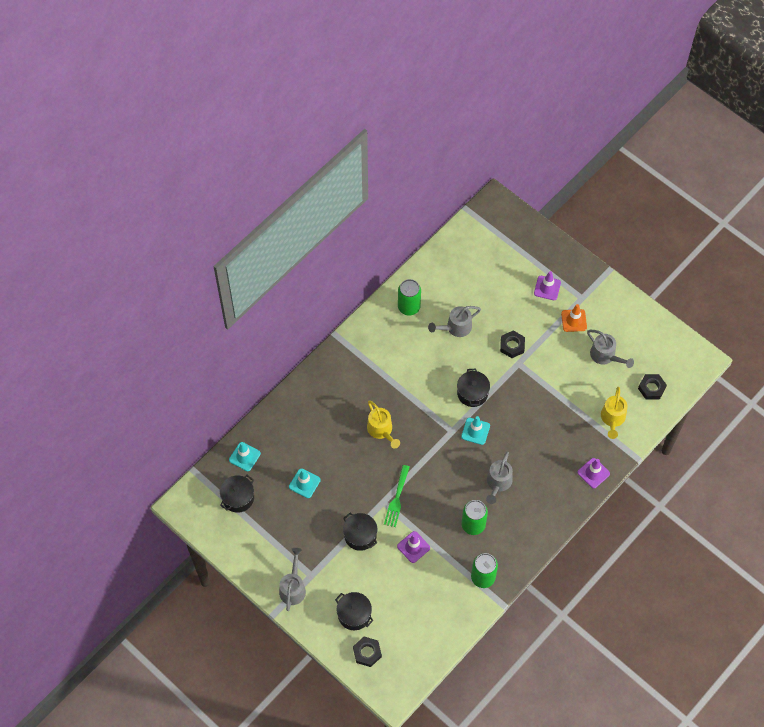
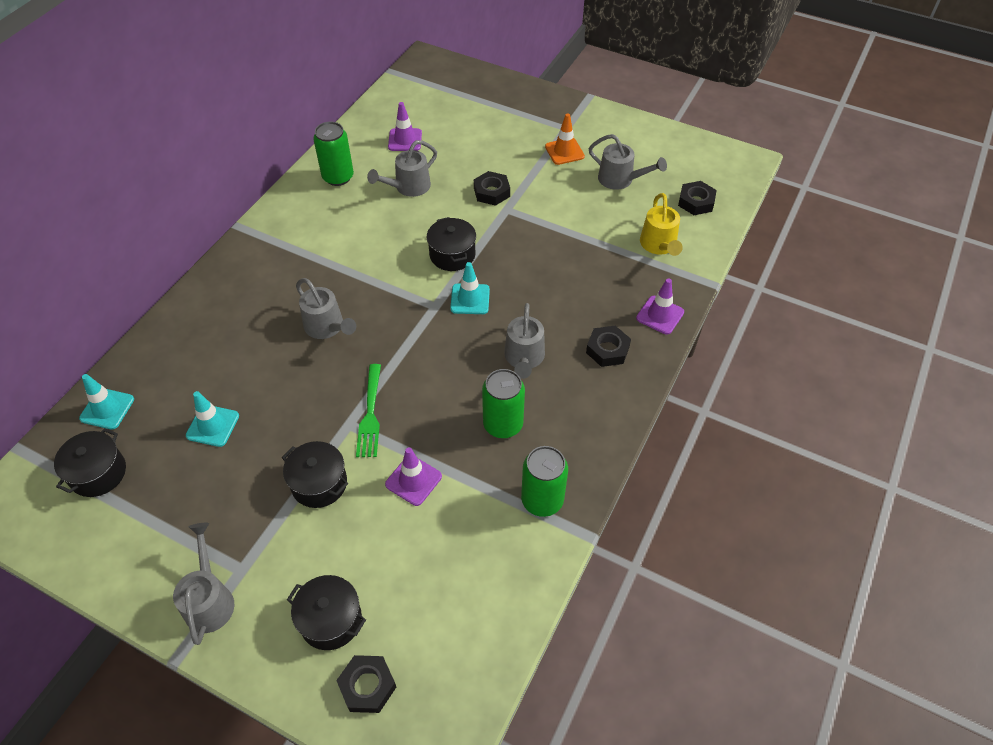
camera: 15 degrees left, 10 degrees down
yellow watering can [367,401,400,449] -> grey watering can [296,278,356,339]
purple traffic cone [534,271,561,300] -> purple traffic cone moved to [388,102,422,151]
none -> black nut [586,326,631,367]

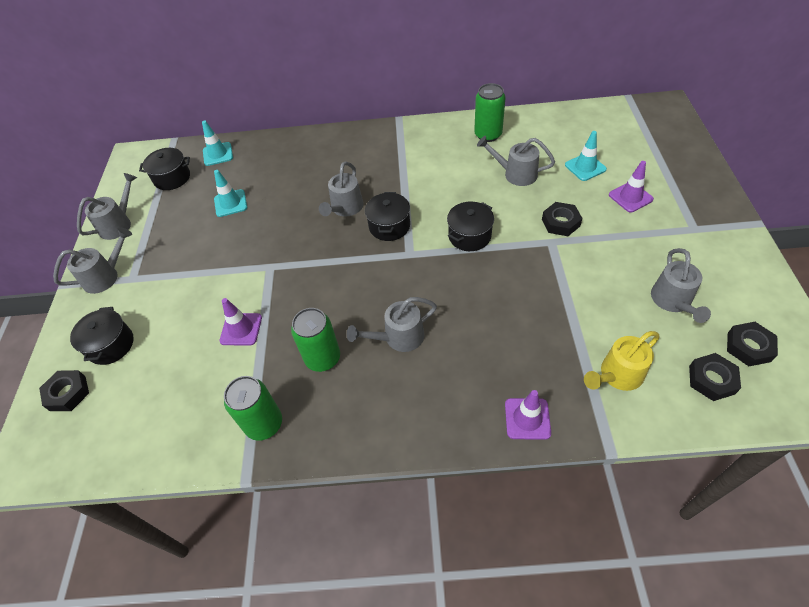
camera: 65 degrees right, 0 degrees up
black pot [282,441,348,508] -> black pot moved to [365,192,410,241]
green fork [356,364,381,457] -> none
purple traffic cone [388,102,422,151] -> purple traffic cone moved to [609,161,654,213]
turquoise traffic cone [450,262,490,314] -> turquoise traffic cone moved to [565,131,607,181]
orange traffic cone [545,113,585,165] -> none
black nut [586,326,631,367] -> black nut moved to [727,322,778,366]
none -> grey watering can [77,173,137,240]

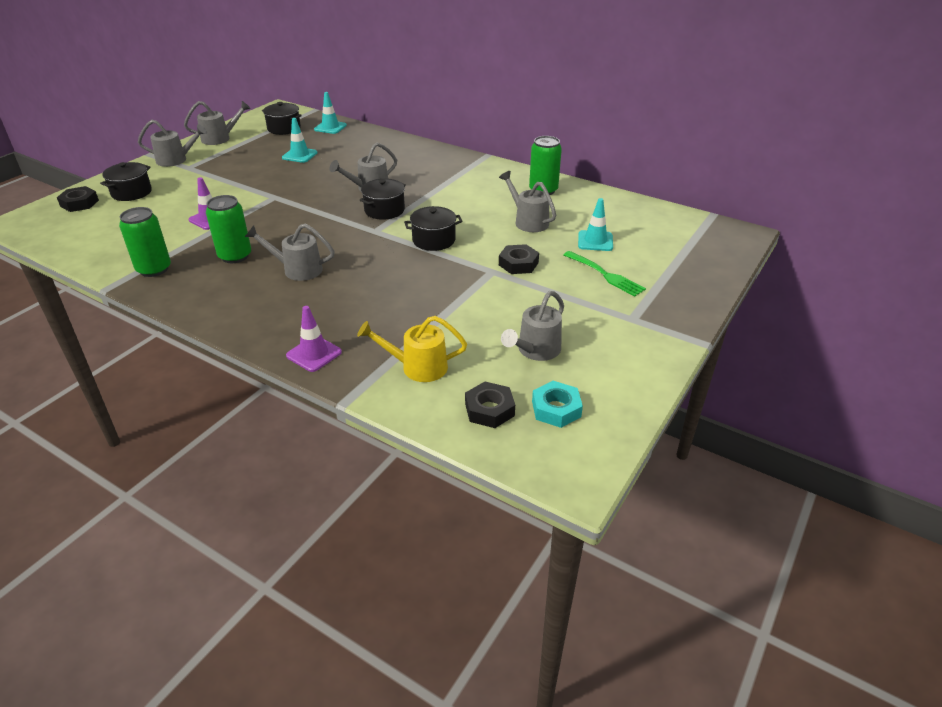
camera: 30 degrees right, 15 degrees down
purple traffic cone [609,161,654,213] -> green fork [564,251,646,297]
black nut [727,322,778,366] -> turquoise nut [532,381,583,428]

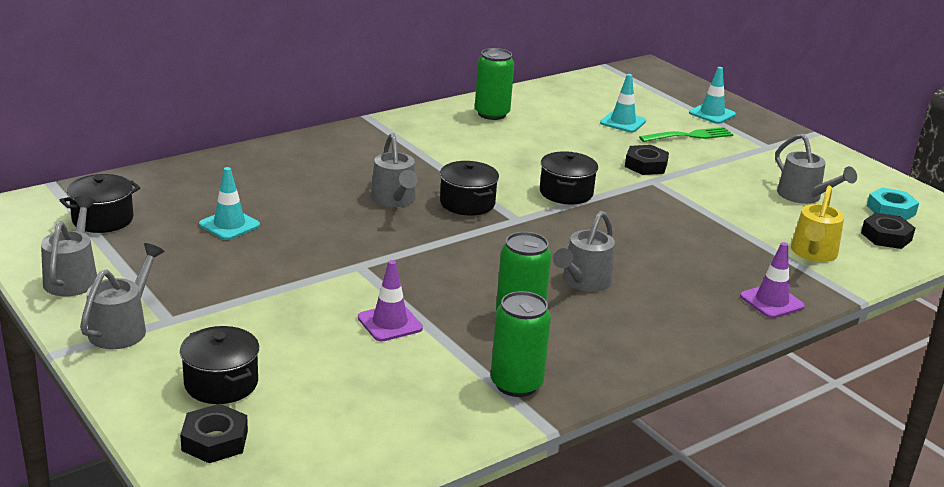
camera: 70 degrees left, 10 degrees down
turquoise traffic cone [314,92,347,134] -> turquoise traffic cone moved to [689,67,736,124]
grey watering can [499,171,556,232] -> none

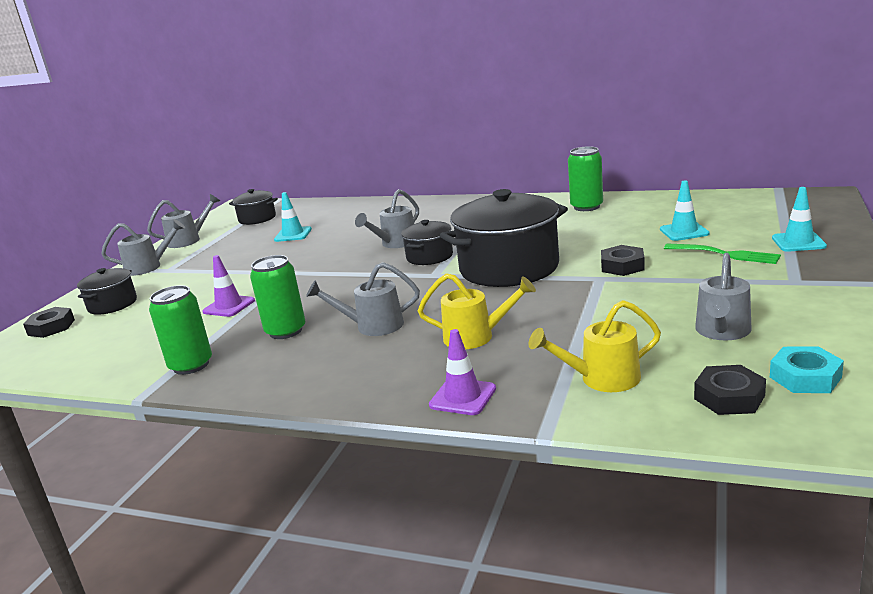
camera: 60 degrees right, 5 degrees down
black pot [540,151,598,204] -> black pot [440,189,568,287], size x1.96
none -> yellow watering can [418,273,536,350]

